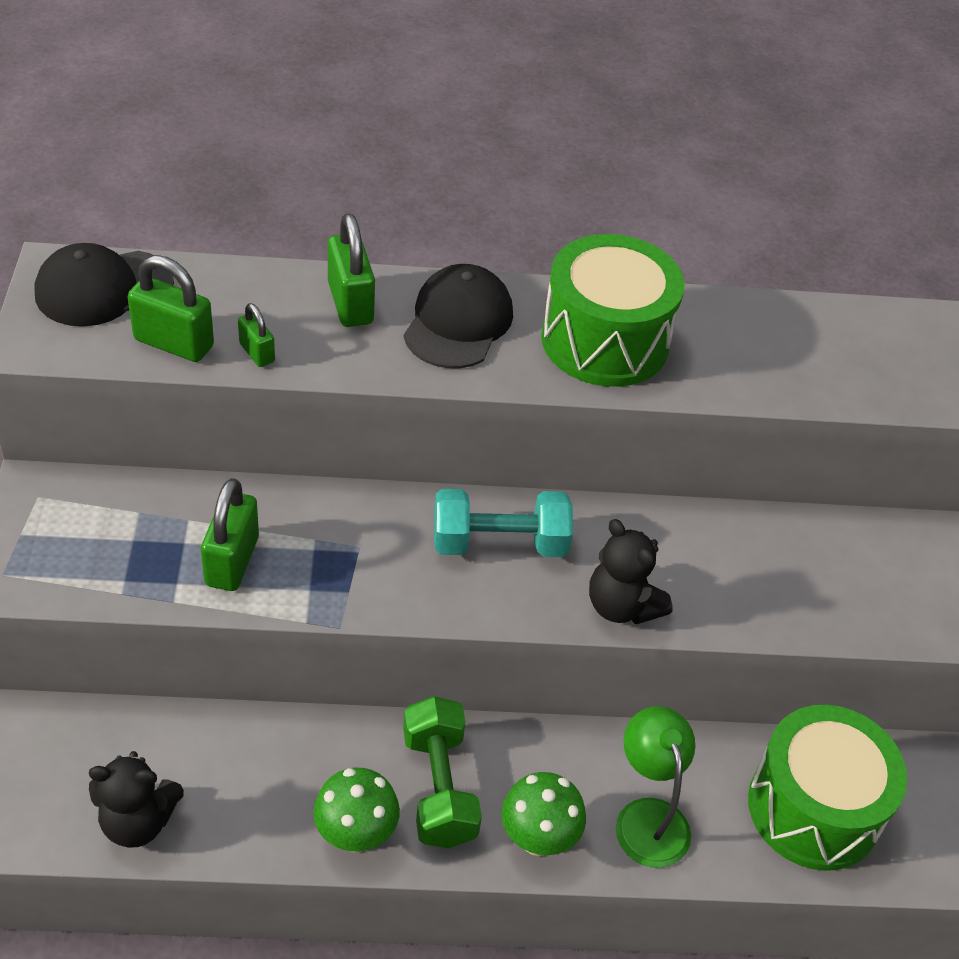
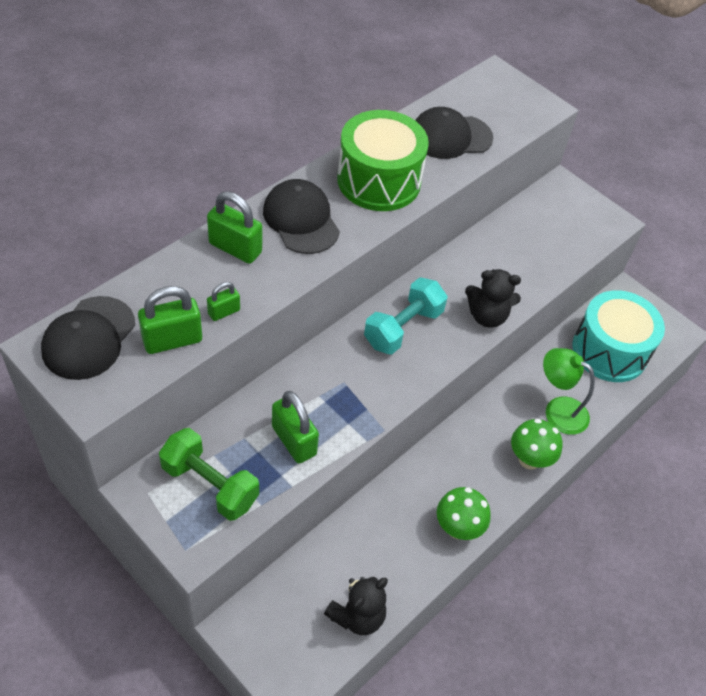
camera: 45 degrees left, 5 degrees up
green padlock [238,303,275,367] -> green padlock turned 45 degrees counterclockwise [207,282,240,321]
green dumbbell [403,696,482,848] -> green dumbbell moved to [159,428,259,521]
green drum [748,705,907,871] -> turquoise drum [573,290,665,382]
none -> black cap [415,107,493,159]

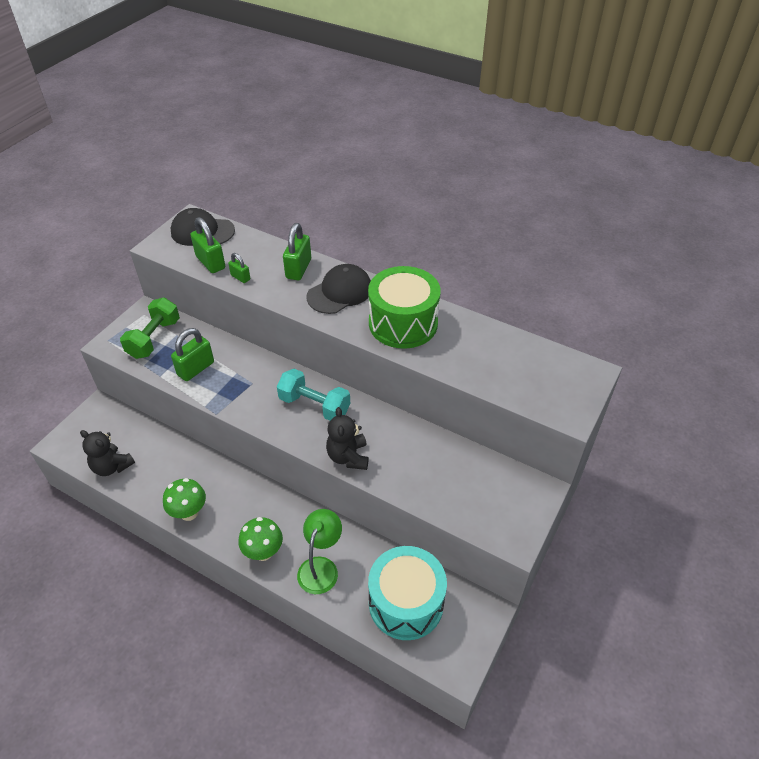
camera: 80 degrees right, 5 degrees down
black cap [415,107,493,159] -> none

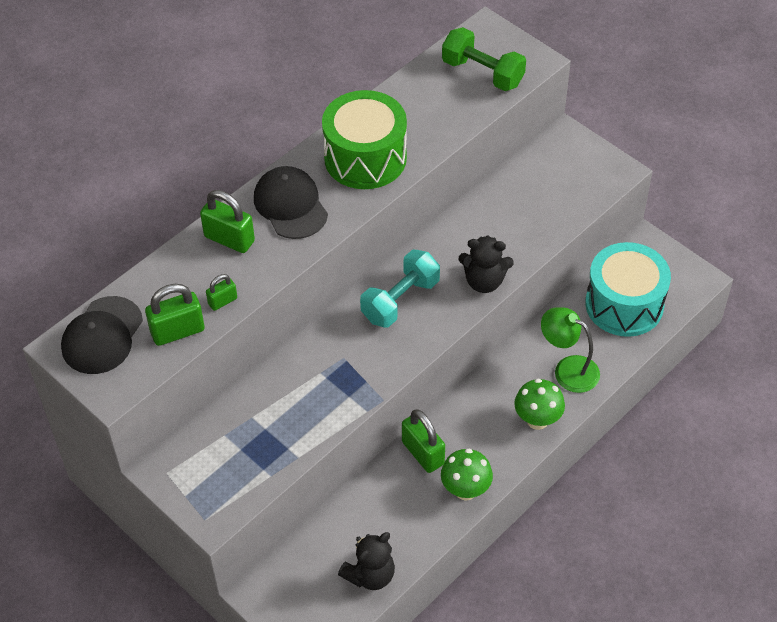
camera: 75 degrees left, 5 degrees up
green dumbbell [120,298,180,359] -> green dumbbell moved to [442,27,526,91]
green padlock [171,328,214,381] -> green padlock moved to [402,409,445,473]

